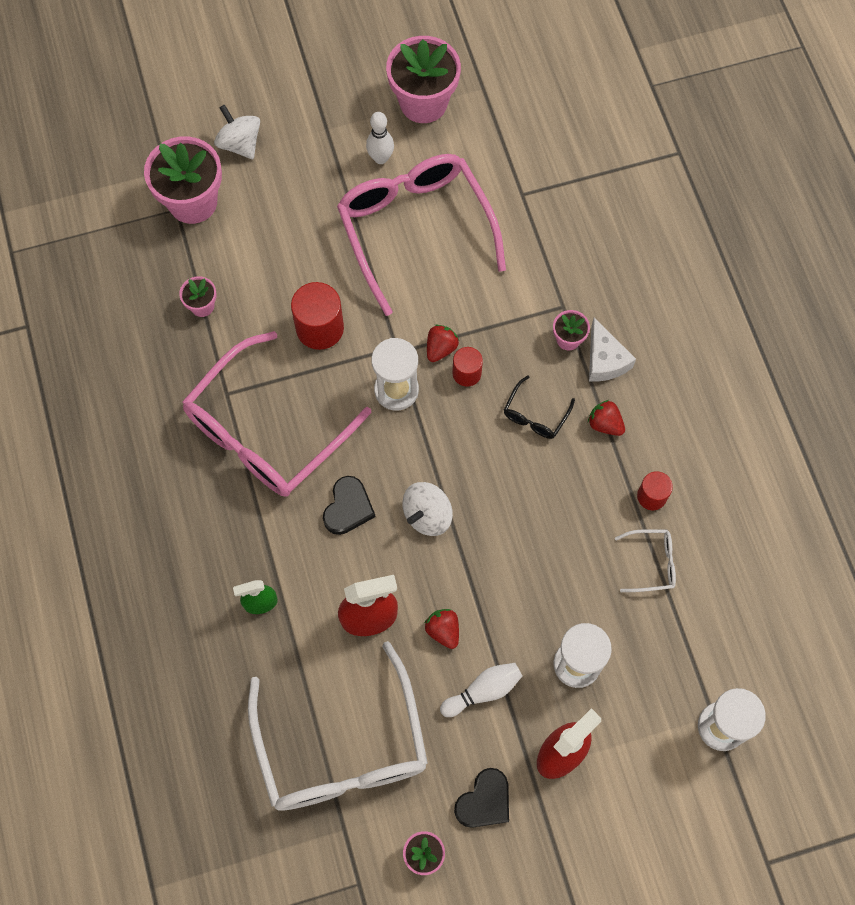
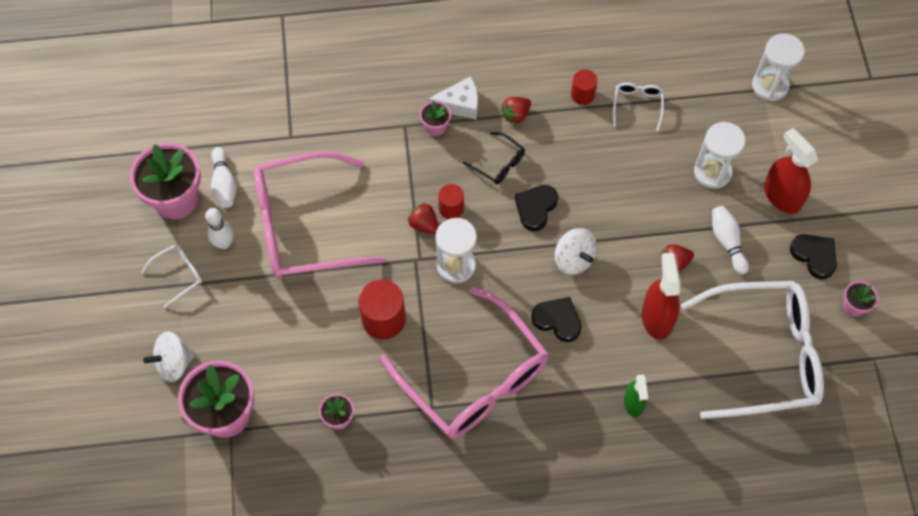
camera: 80 degrees left, 5 degrees down
none -> white glasses [141,244,202,308]
none -> white bowling pin [211,147,237,208]
none -> black heart [514,185,558,231]

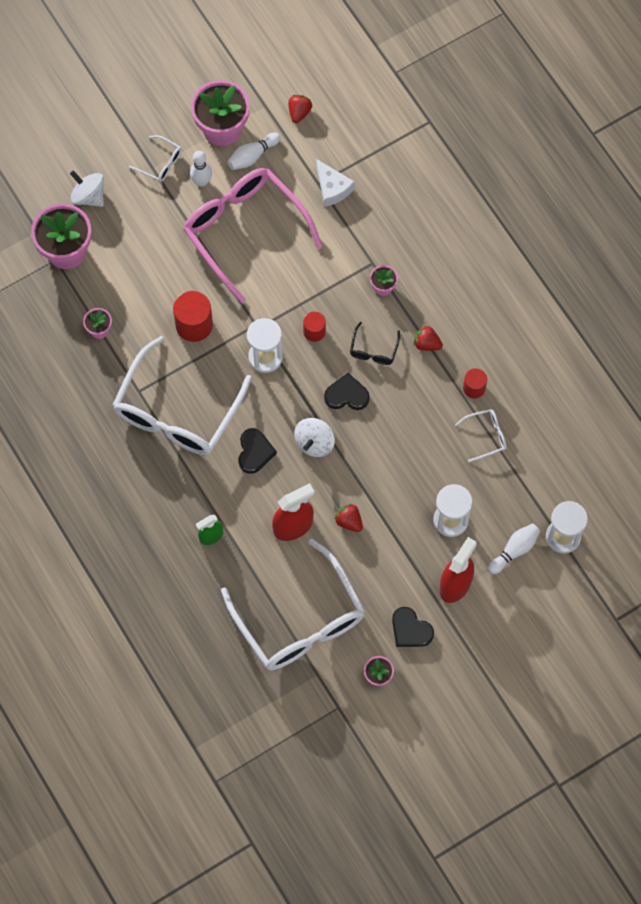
camera: 65 degrees right, 5 degrees up
pink glasses [380,287,549,438] -> white glasses [113,336,252,455]
red strawberry [408,203,439,234] -> red strawberry moved to [288,95,312,123]
white cheese [427,76,478,120] -> white cheese moved to [316,159,355,207]
white bowling pin [712,206,749,275] -> white bowling pin moved to [488,524,541,574]
black heart [790,234,837,279] -> black heart turned 105 degrees clockwise [392,607,434,647]

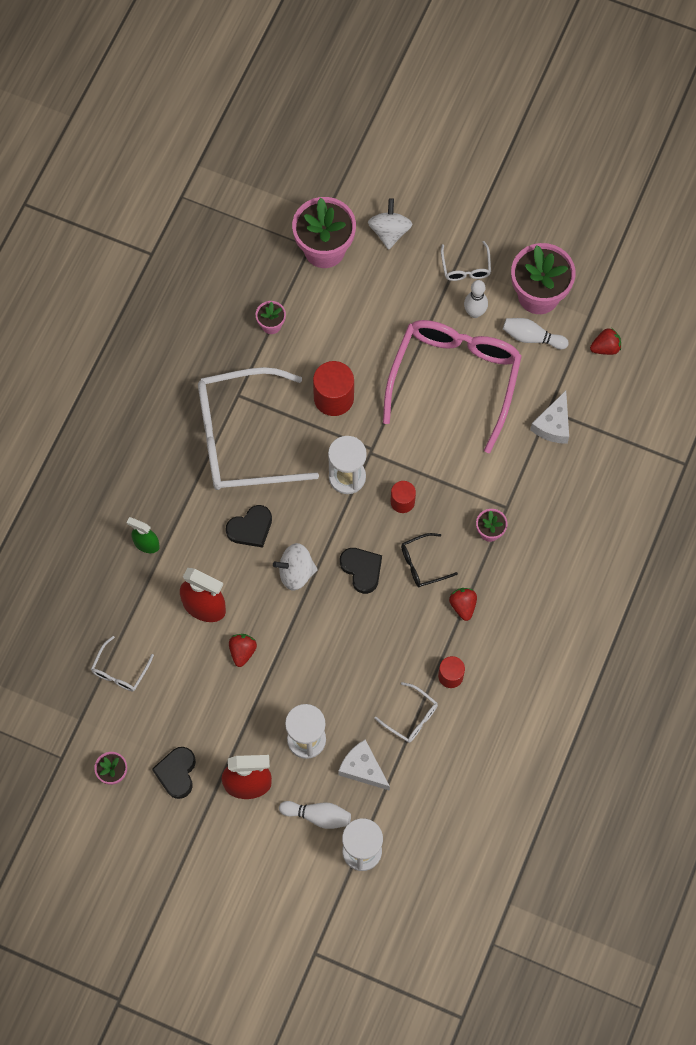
camera: 55 degrees right, 0 degrees up
white glasses [221,539,365,670] -> white glasses [91,636,154,691], size x0.40
none -> white cheese [338,740,390,791]

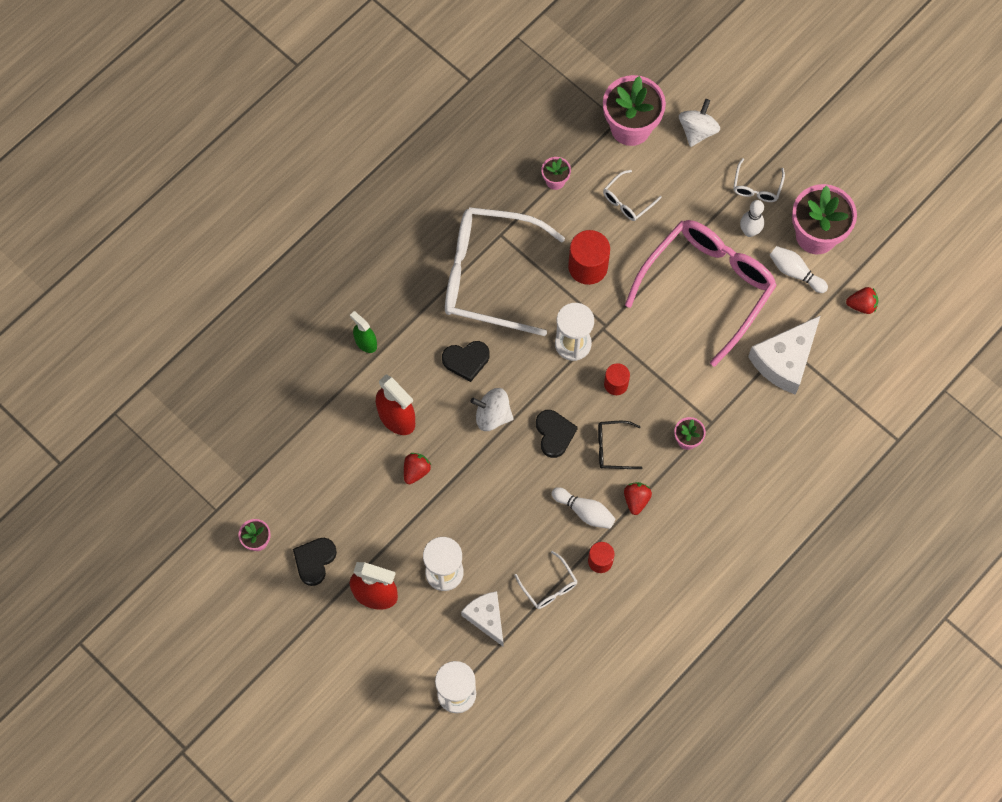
camera: 20 degrees right, 0 degrees up
white glasses [91,636,154,691] -> white glasses moved to [603,170,662,221]
white bowling pin [279,801,351,829] -> white bowling pin moved to [551,487,615,529]
white cheese [530,390,569,444] -> white cheese [748,315,821,395], size x1.55

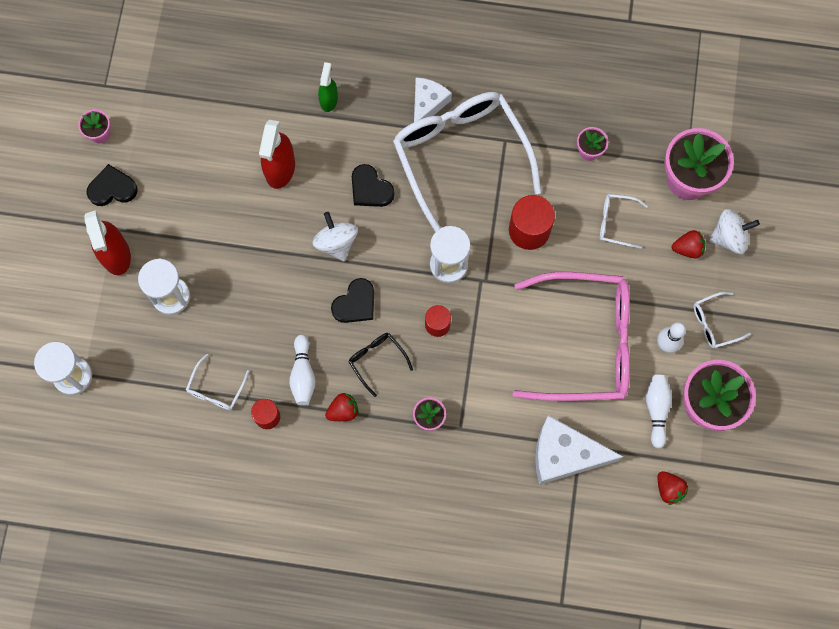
camera: 55 degrees right, 5 degrees up
red strawberry [404,453,431,484] -> red strawberry moved to [672,230,706,258]
white cheese [461,591,503,646] -> white cheese moved to [414,77,452,122]

